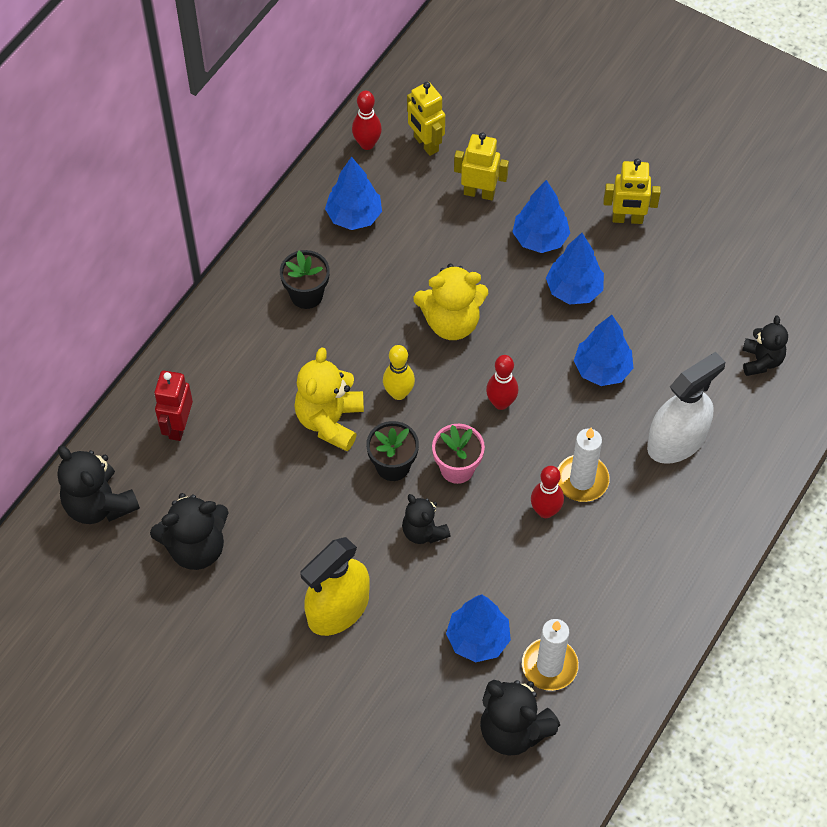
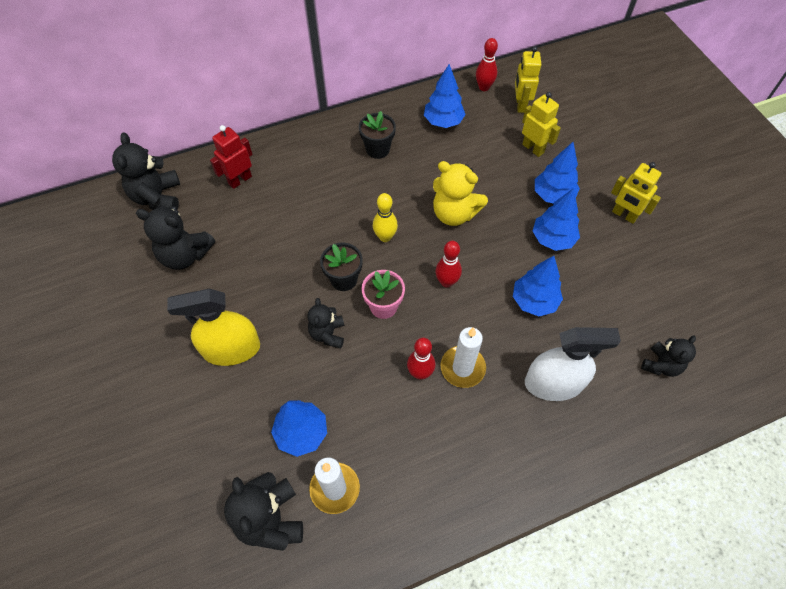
camera: 35 degrees right, 0 degrees up
yellow teddy bear [294,348,364,451] -> none

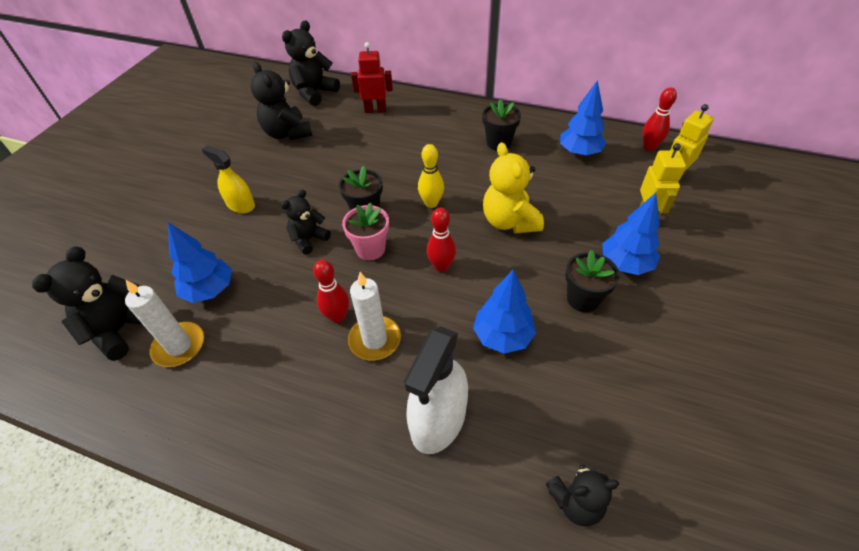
camera: 45 degrees right, 10 degrees down
yellow spray bottle [167,289,260,366] -> yellow spray bottle [202,145,255,213], size x0.63
white spray bottle [525,327,621,401] -> white spray bottle turned 75 degrees clockwise [404,326,468,454]
blue tree [533,188,580,251] -> black flower pot [565,250,620,312]
yellow robot [611,162,661,224] -> none

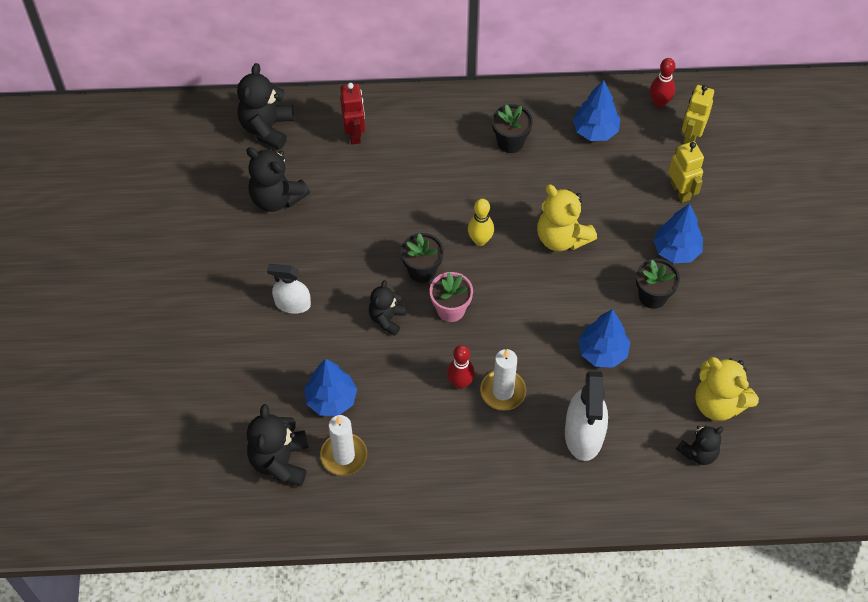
camera: 25 degrees left, 10 degrees up
yellow spray bottle [202,145,255,213] -> white spray bottle [267,264,311,314]
red robot [351,42,393,113] -> red robot turned 105 degrees clockwise [340,83,365,144]
red bowling pin [427,208,456,272] -> none
none -> yellow teddy bear [695,357,759,421]

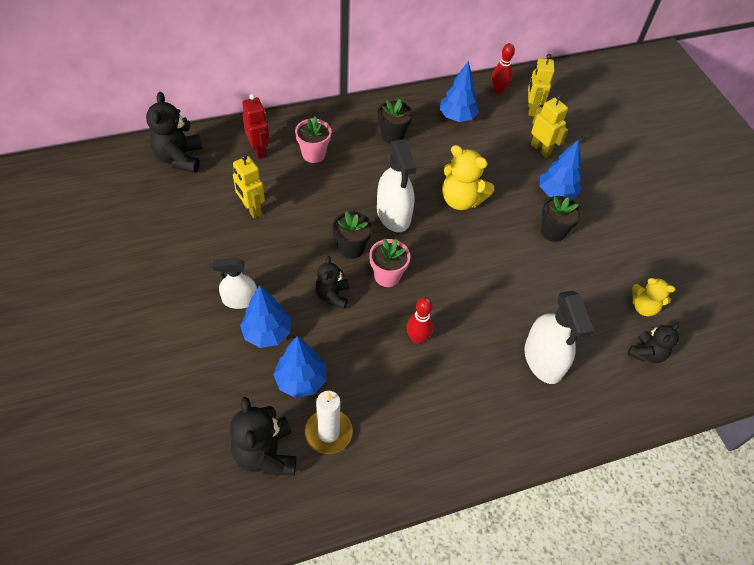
camera: 20 degrees left, 5 degrees down
black teddy bear [246,147,310,212] -> none
yellow bowling pin [468,199,494,246] -> white spray bottle [377,139,417,232]
white candle [480,349,526,411] -> none
blue tree [578,309,630,368] -> blue tree moved to [240,285,291,348]
yellow teddy bear [695,357,759,421] -> yellow teddy bear [632,278,675,316], size x0.63
none -> yellow robot [233,154,265,218]
none -> pink flower pot [295,116,331,163]

